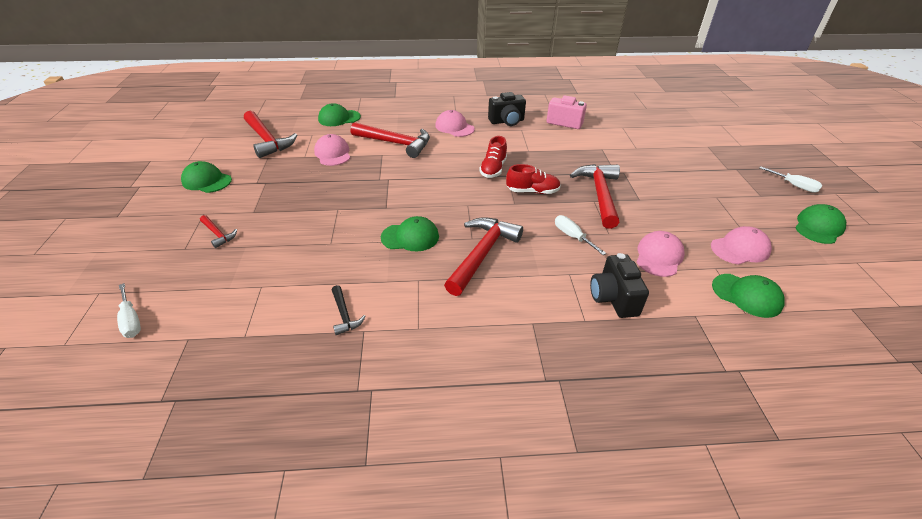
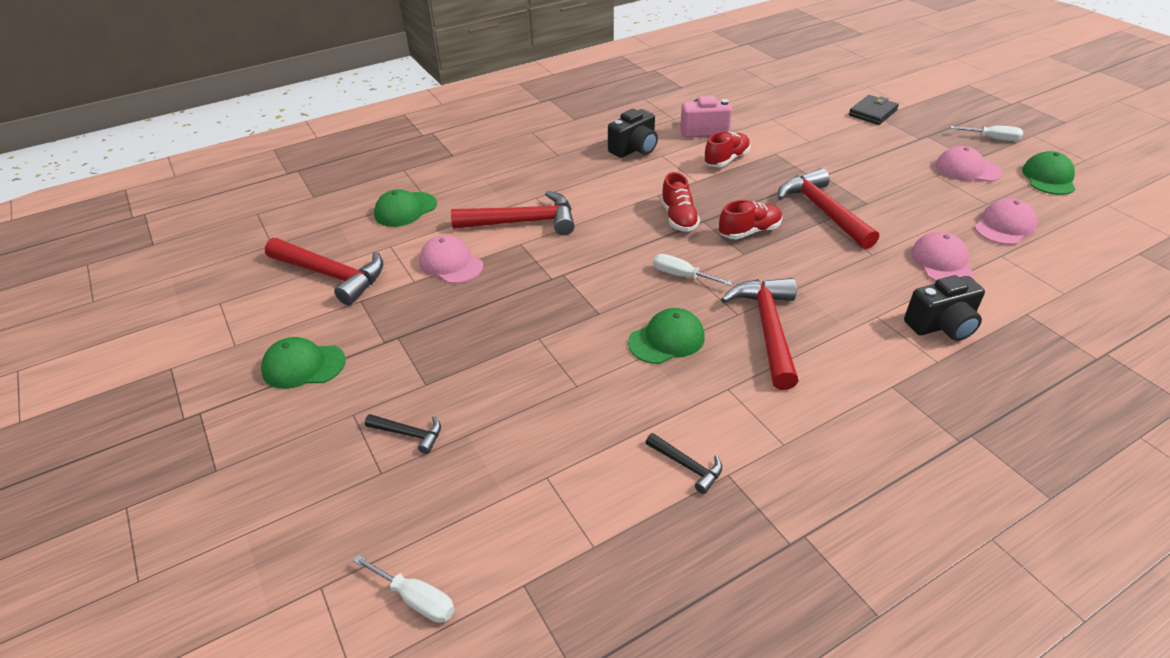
camera: 25 degrees left, 0 degrees up
red hammer [200,215,237,248] -> black hammer [365,414,441,454]
pink cap [435,110,475,137] -> pink cap moved to [935,146,1002,182]
white screwdriver [555,215,606,255] -> white screwdriver moved to [653,254,733,286]
black camera [590,253,649,318] -> black camera turned 75 degrees counterclockwise [904,275,985,341]
green cap [712,274,784,318] -> none
none -> red shoe [704,131,750,167]
none -> black wallet [849,95,899,125]

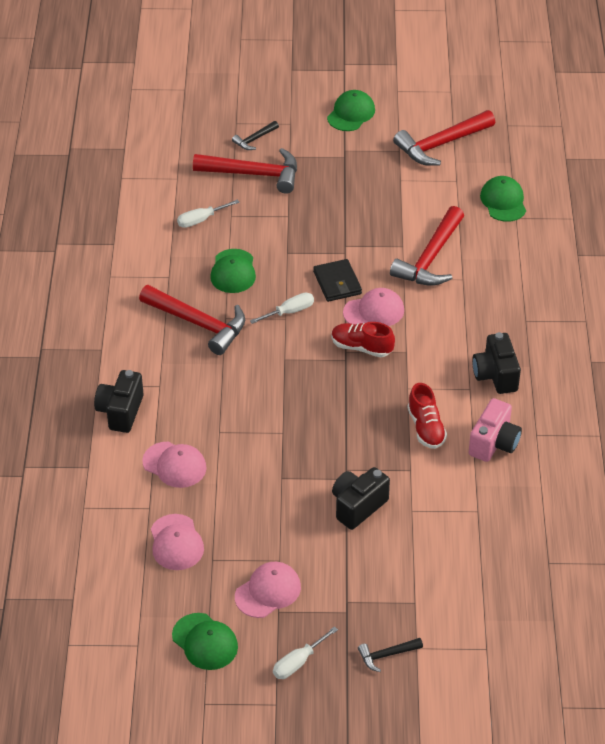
camera: 120 degrees right, 5 degrees up
white screwdriver [353,555,455,623] -> white screwdriver moved to [177,200,239,228]
pink cap [419,235,483,284] -> pink cap moved to [343,288,404,326]
black hammer [646,433,722,494] -> black hammer moved to [358,638,423,672]
red shoe [719,200,782,239] -> none
red hammer [778,168,879,249] -> red hammer moved to [193,148,297,194]
black wallet [849,95,899,125] -> black wallet moved to [313,259,362,302]
none -> black camera [332,467,390,530]

